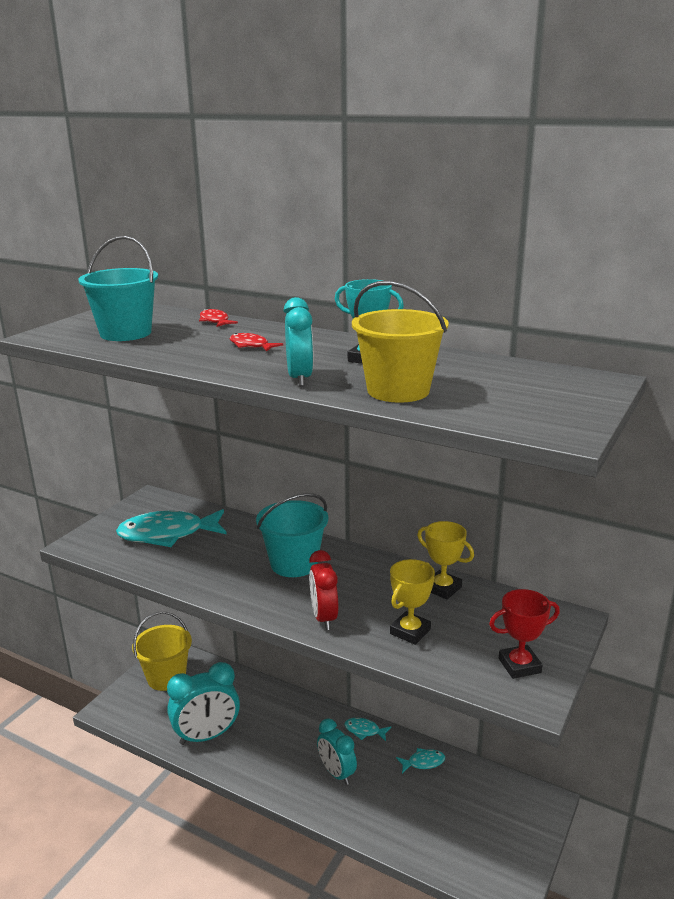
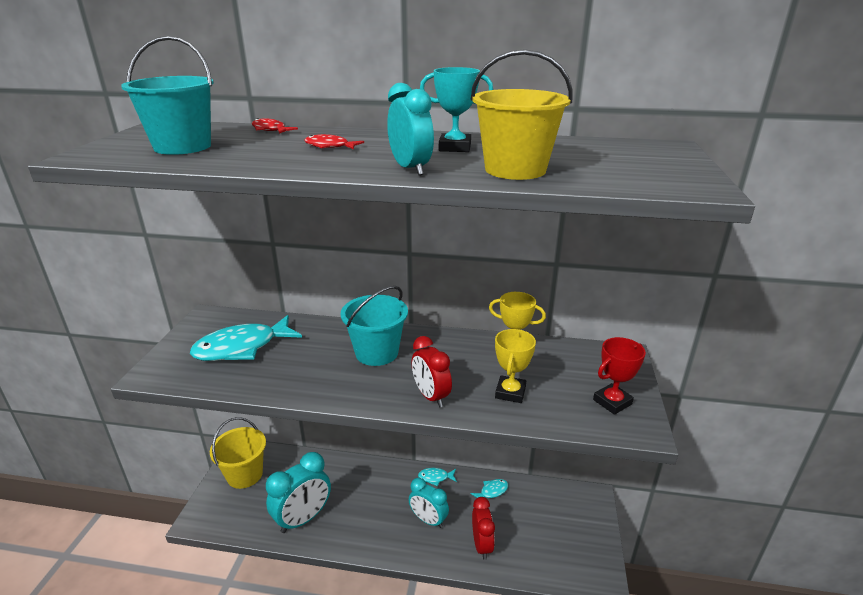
camera: 20 degrees left, 5 degrees up
none -> red clock [472,497,495,560]

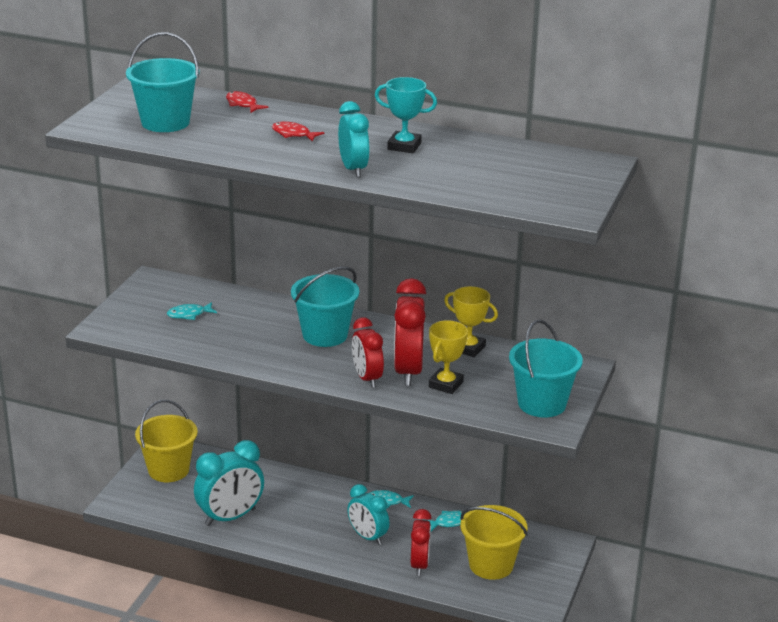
camera: 10 degrees right, 0 degrees up
turquoise fish [190,315,302,361] -> turquoise fish [167,302,217,320], size x0.45
yellow bucket [471,49,573,180] -> yellow bucket moved to [460,505,528,580]
red trophy [593,337,646,415] -> turquoise bucket [509,320,583,417]
none -> red clock [394,278,426,386]

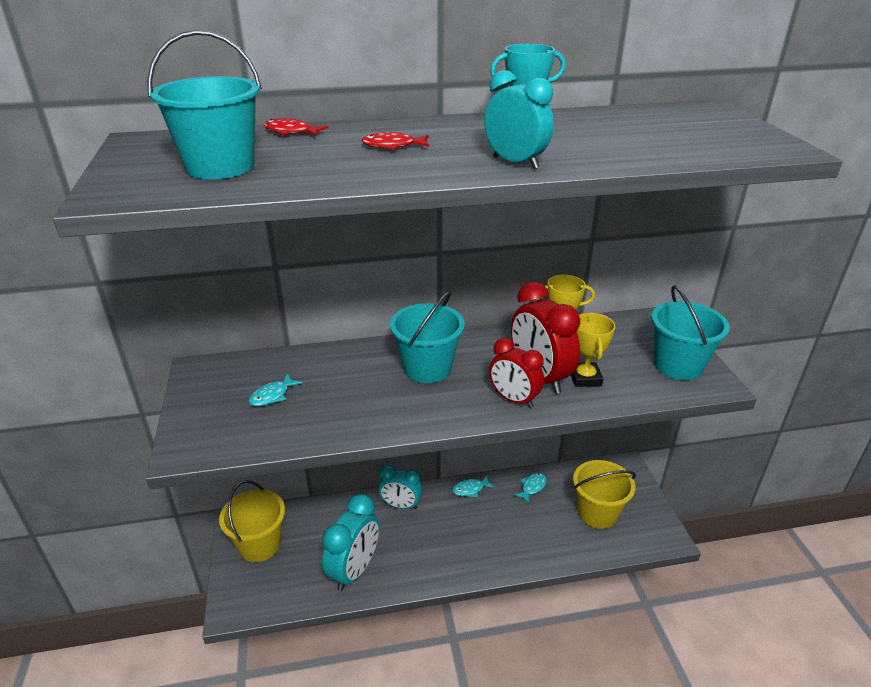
camera: 30 degrees left, 5 degrees up
turquoise clock [347,484,390,545] -> turquoise clock moved to [379,465,422,509]
red clock [411,509,432,576] -> none

